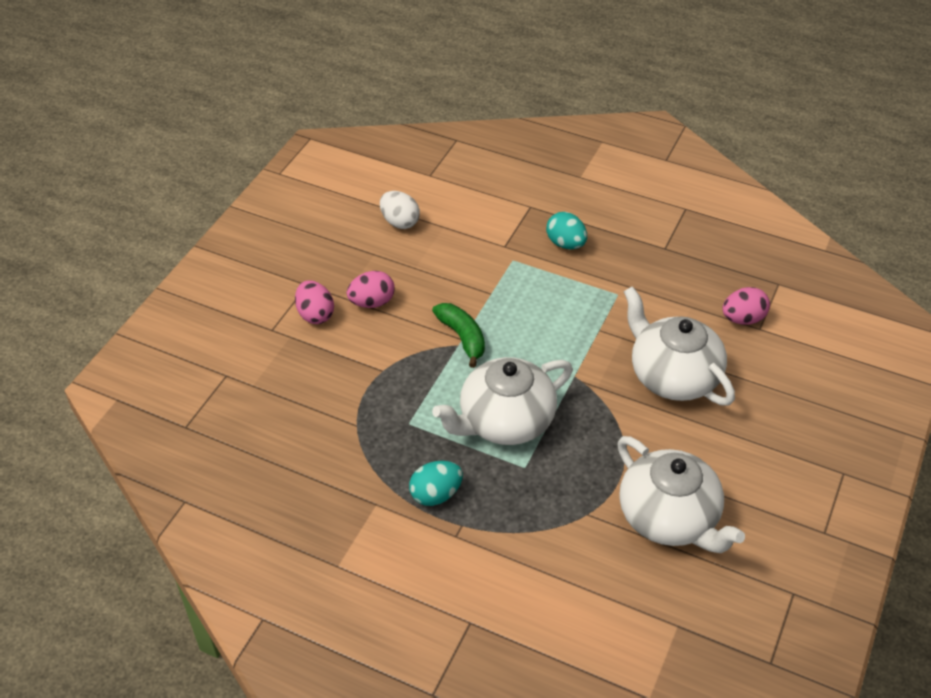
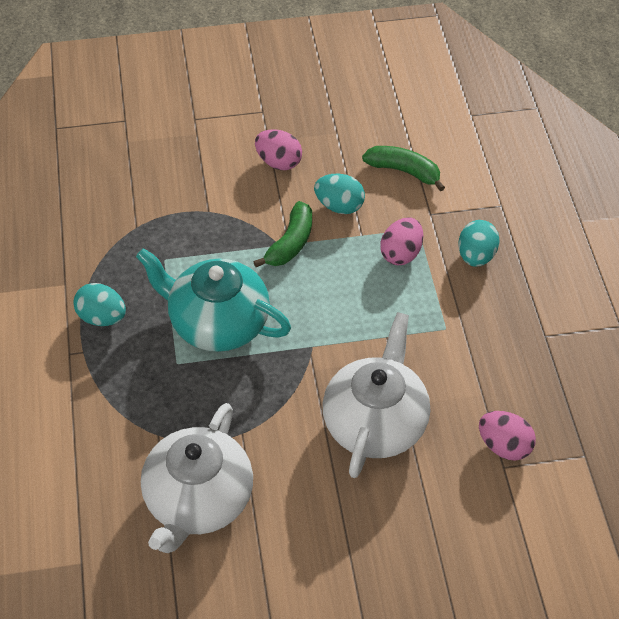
camera: 55 degrees right, 5 degrees up
pink egg [295,280,334,324] -> pink egg moved to [380,217,423,265]
white egg [380,191,420,229] -> none
white teapot [432,357,573,445] -> turquoise teapot [136,248,291,352]
none -> turquoise egg [314,174,365,214]
none -> green banana [362,146,445,191]

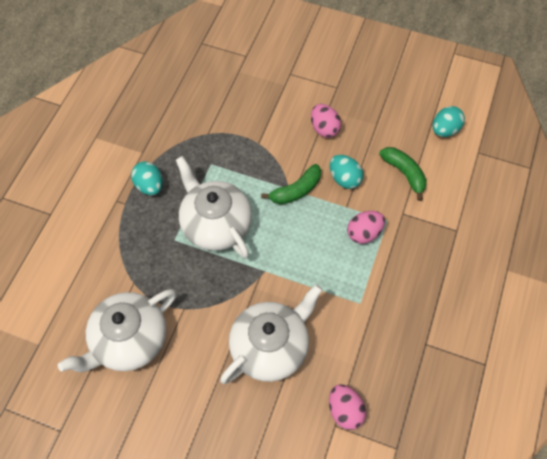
camera: 30 degrees right, 10 degrees up
turquoise teapot [136,248,291,352] -> white teapot [176,156,252,258]
turquoise egg [459,220,500,267] -> turquoise egg moved to [432,106,465,137]

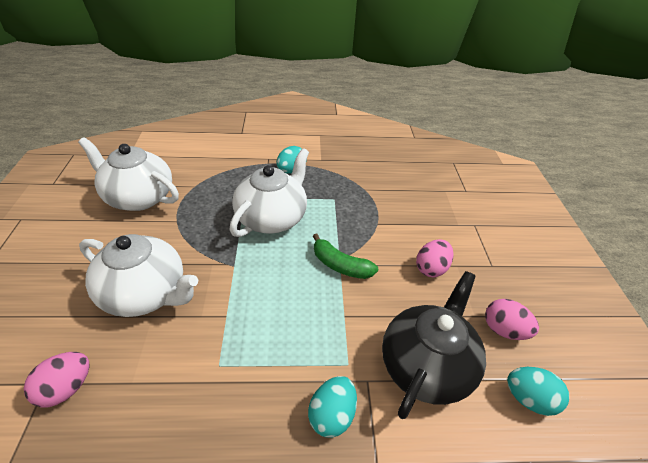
camera: 65 degrees right, 20 degrees down
turquoise egg [330,155,363,189] -> turquoise egg moved to [308,376,357,438]
pink egg [347,211,385,244] -> pink egg moved to [485,299,539,340]
green banana [379,147,427,201] -> black teapot [382,271,486,419]

